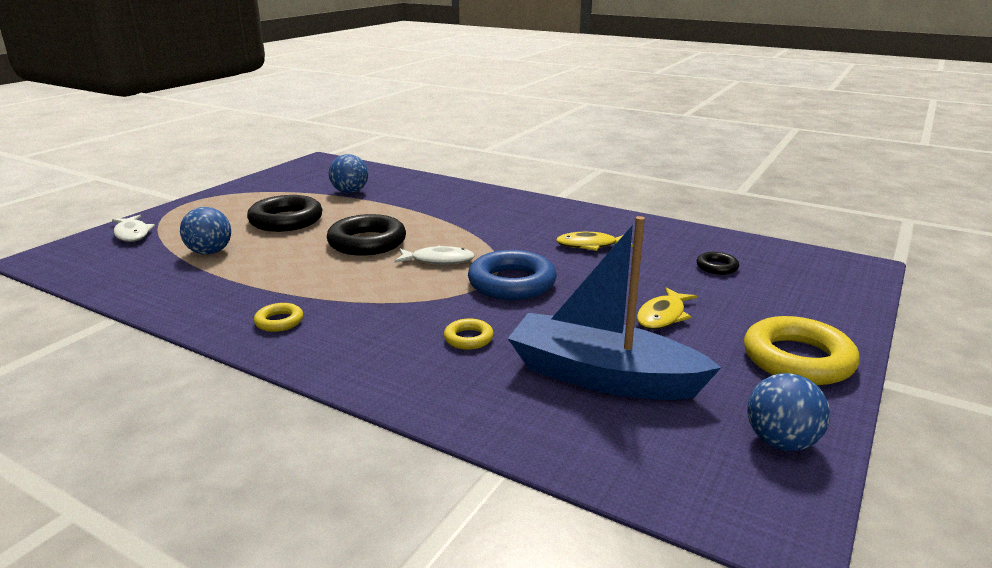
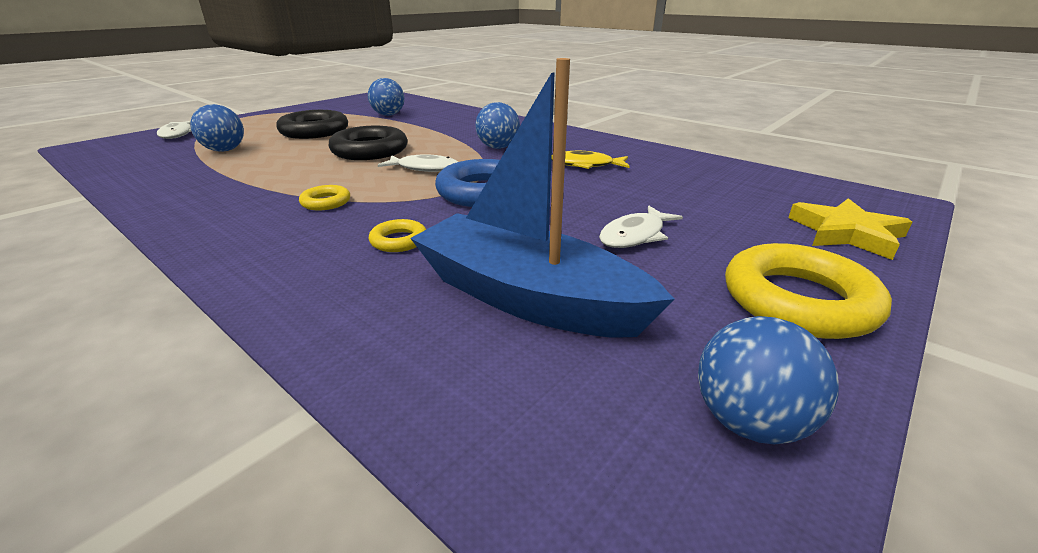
camera: 10 degrees right, 5 degrees up
yellow ring [254,303,303,332] -> yellow ring moved to [299,185,350,211]
yellow fish [637,287,697,329] -> white fish [599,206,683,248]
black ring [697,252,739,275] -> none
none -> blue ball [475,102,520,149]
none -> yellow star [788,198,912,260]

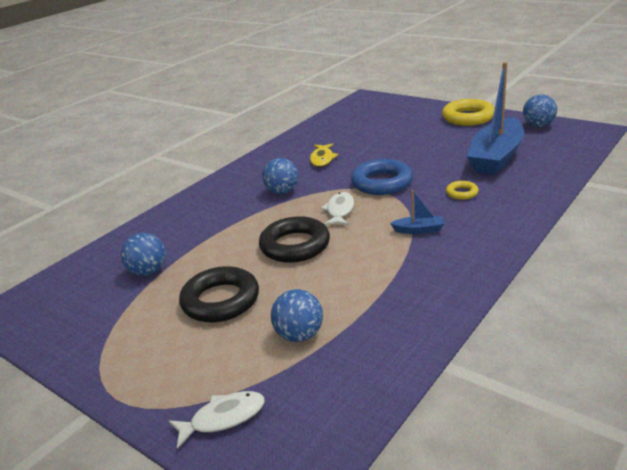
camera: 90 degrees left, 0 degrees up
yellow ring [299,185,350,211] -> blue boat [390,190,444,234]
white fish [599,206,683,248] -> none
yellow star [788,198,912,260] -> none

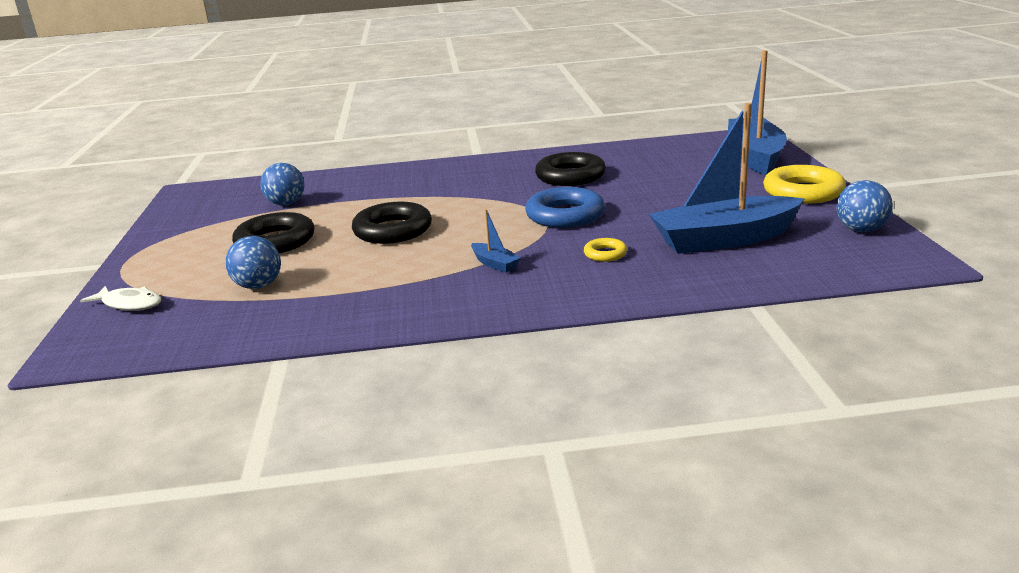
camera: 45 degrees right, 5 degrees down
blue ball [262,158,299,194] -> none
yellow fish [310,143,338,167] -> black ring [535,152,606,186]
white fish [321,192,354,225] -> none
none -> blue boat [728,50,787,175]

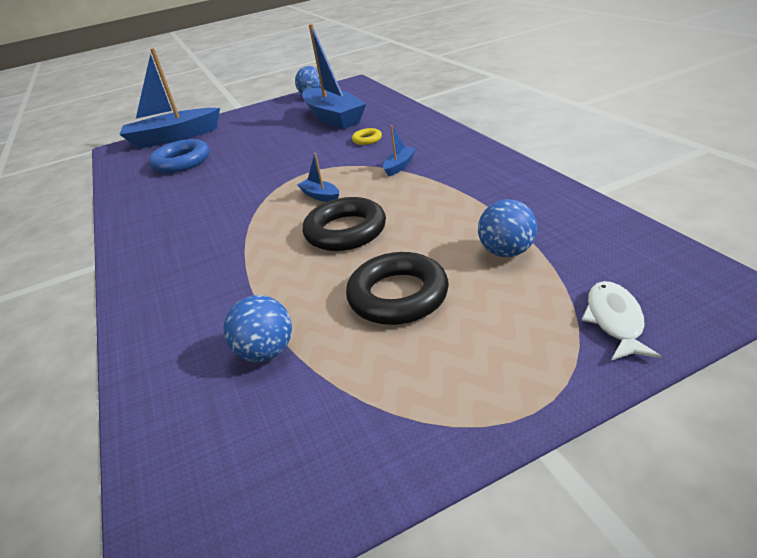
camera: 105 degrees left, 10 degrees up
blue ring [525,187,605,228] -> blue ring moved to [148,139,210,173]
black ring [535,152,606,186] -> none
yellow ring [763,165,846,203] -> none
none -> blue boat [297,153,339,202]

